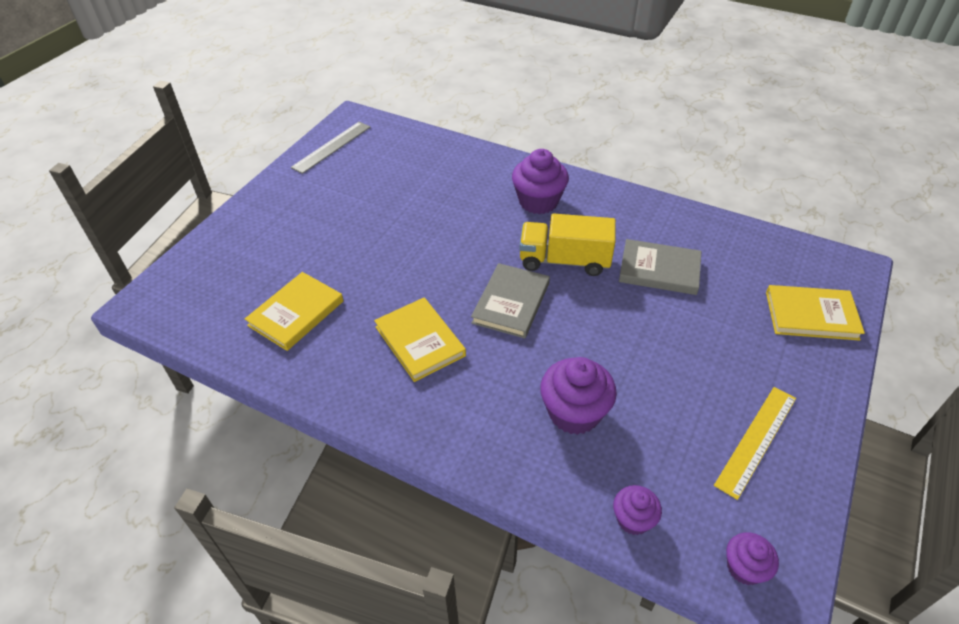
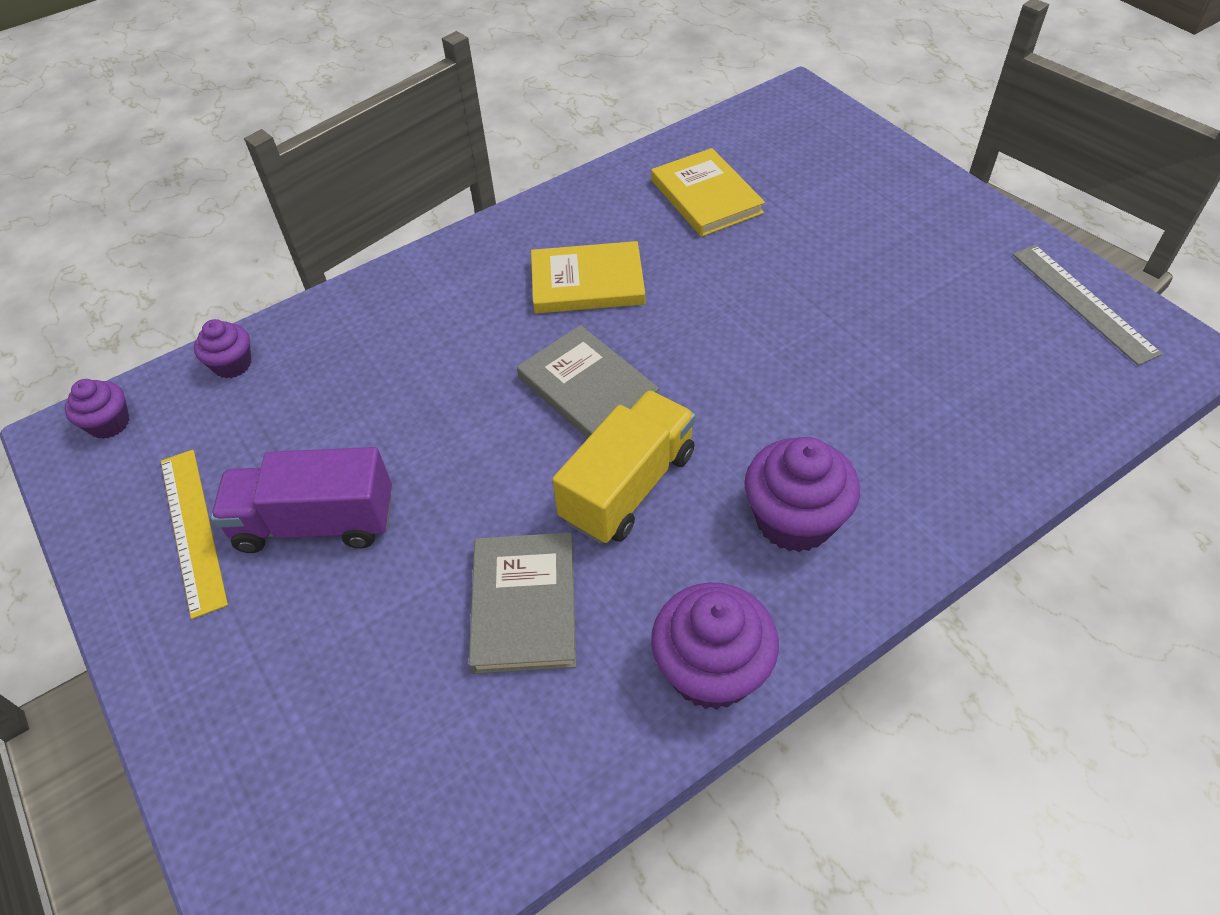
camera: 120 degrees right, 5 degrees up
purple cupcake [540,357,617,435] -> purple cupcake moved to [651,582,779,710]
grey book [619,239,701,295] -> grey book turned 45 degrees counterclockwise [469,532,576,674]
yellow book [766,285,865,341] -> none
none -> purple truck [211,447,392,553]

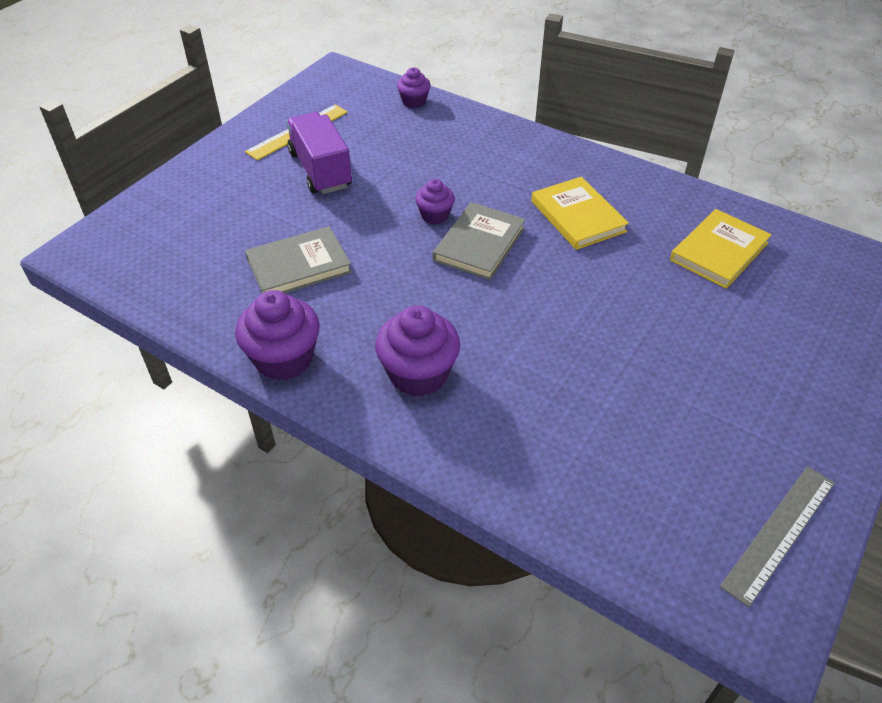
camera: 65 degrees right, 5 degrees down
purple cupcake [65,379,130,439] -> purple cupcake moved to [415,179,455,224]
yellow truck [552,390,695,544] -> none

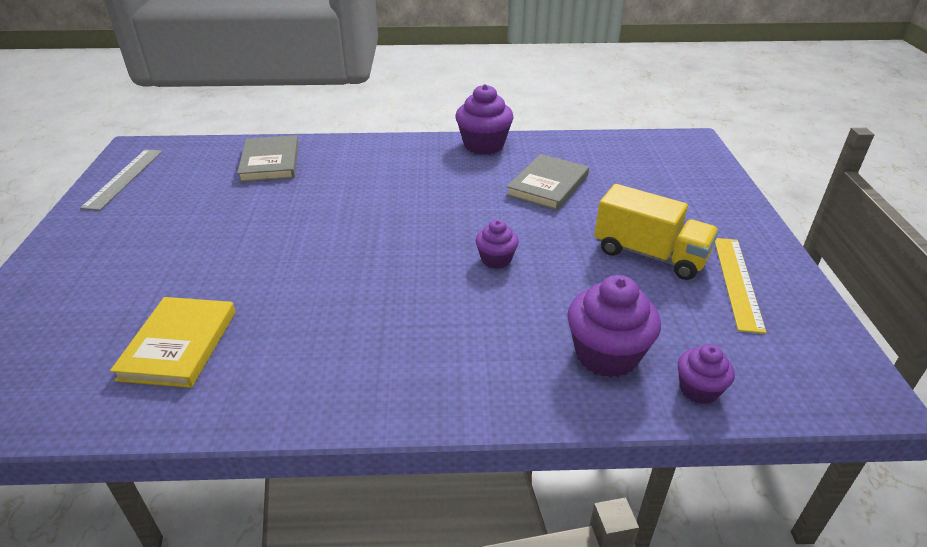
camera: 145 degrees right, 10 degrees down
purple truck [286,112,352,194] -> yellow truck [594,184,719,280]
purple cupcake [375,305,460,397] -> purple cupcake moved to [567,275,661,378]
grey book [433,202,526,280] -> grey book moved to [237,135,299,182]
yellow book [531,177,629,250] -> none

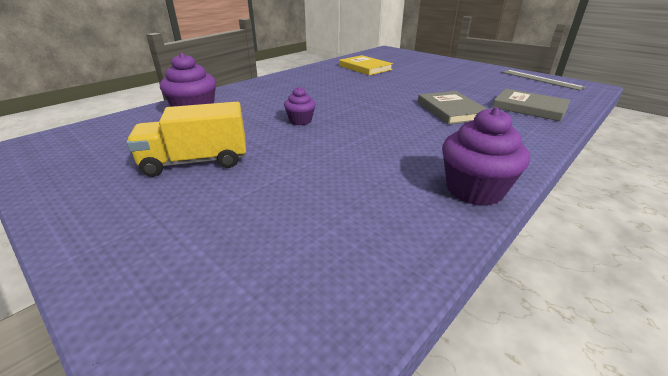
camera: 135 degrees right, 5 degrees down
grey book [506,154,589,211] -> grey book moved to [418,91,487,125]
purple cupcake [678,344,735,404] -> none
yellow ruler [715,238,767,334] -> none

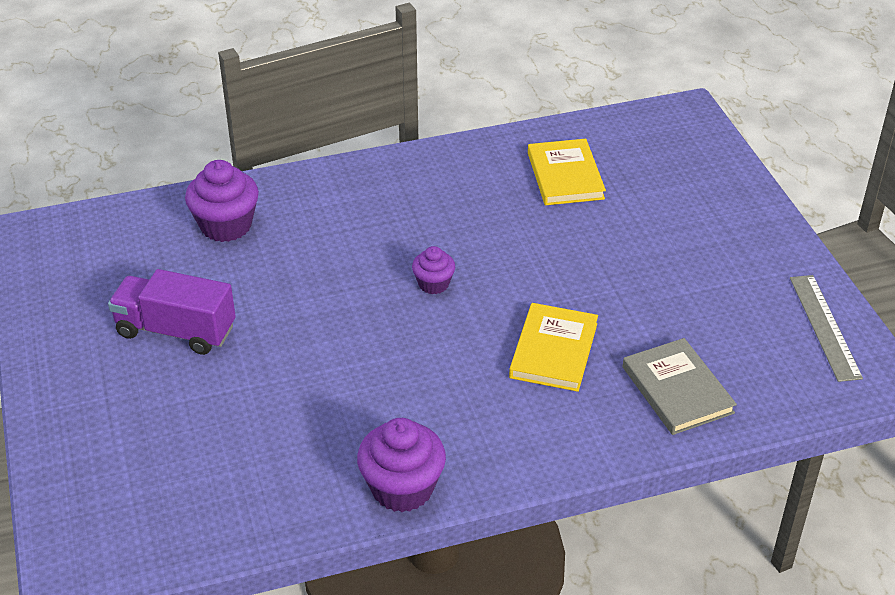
camera: 30 degrees right, 10 degrees up
yellow truck [126,102,246,177] -> purple truck [108,269,236,355]
purple cupcake [284,87,316,125] -> purple cupcake moved to [412,246,455,294]
grey book [418,91,487,125] -> yellow book [509,303,598,392]

